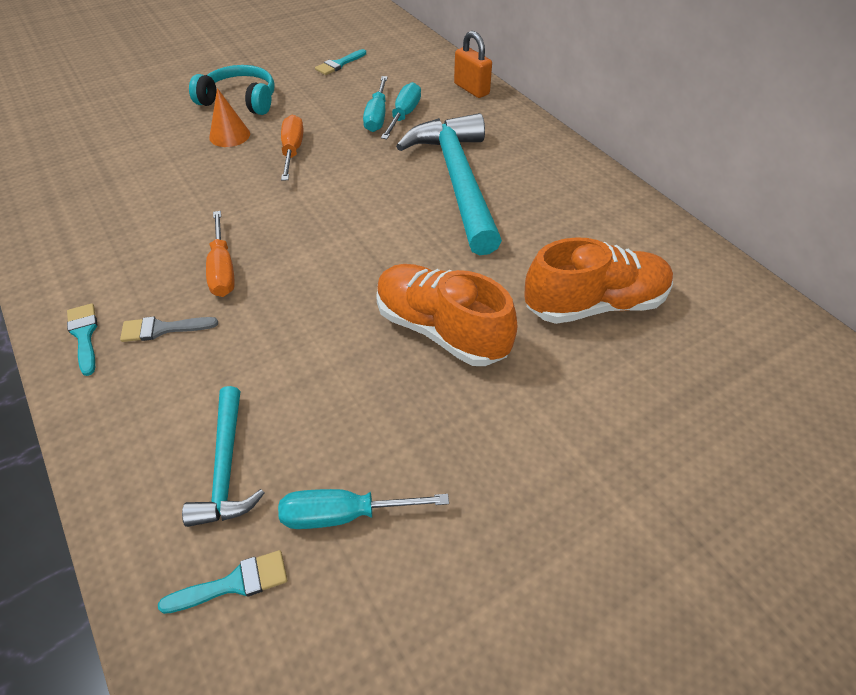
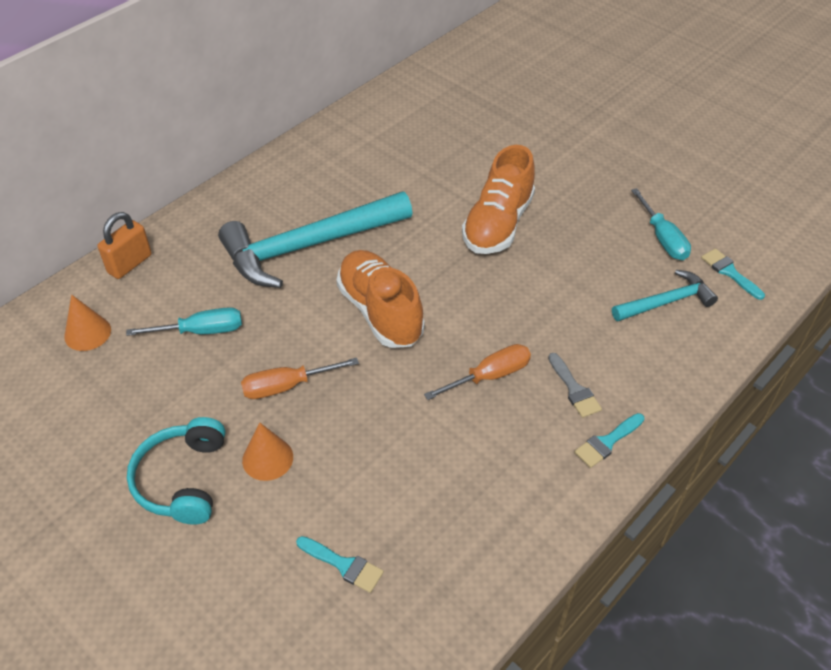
camera: 105 degrees left, 0 degrees up
turquoise brush [315,49,366,75] -> turquoise brush moved to [296,536,384,593]
turquoise screwdriver [381,82,421,139] -> none
orange shoe [524,237,673,324] -> orange shoe moved to [336,250,425,348]
none -> orange cone [64,295,111,351]

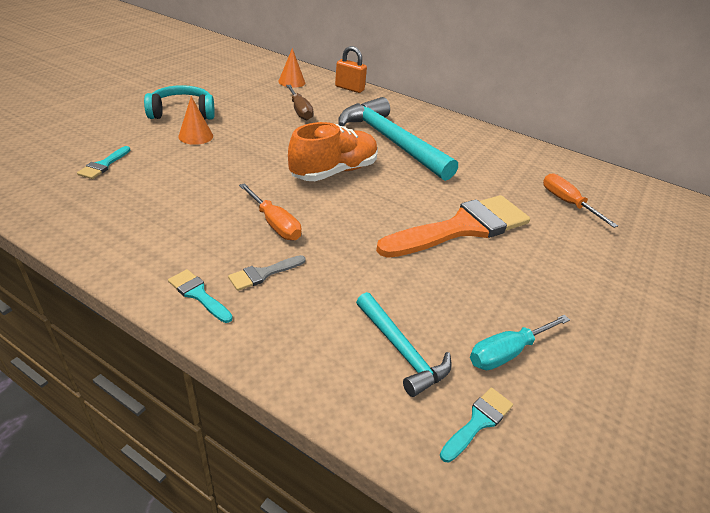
camera: 75 degrees right, 10 degrees down
turquoise screwdriver [126,307,242,336] -> brown screwdriver [286,85,313,121]
orange screwdriver [241,358,359,399] -> orange screwdriver moved to [543,173,618,228]
orange shoe [462,145,535,254] -> orange brush [376,195,530,258]

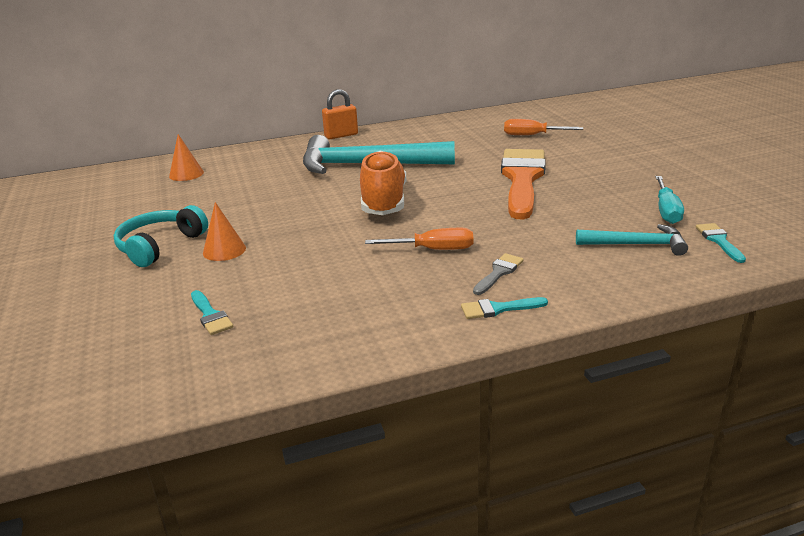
camera: 45 degrees left, 10 degrees down
grey brush [228,255,306,291] -> grey brush turned 150 degrees counterclockwise [473,253,524,295]
brown screwdriver [286,85,313,121] -> none
orange padlock [335,46,367,93] -> orange padlock moved to [322,89,358,139]

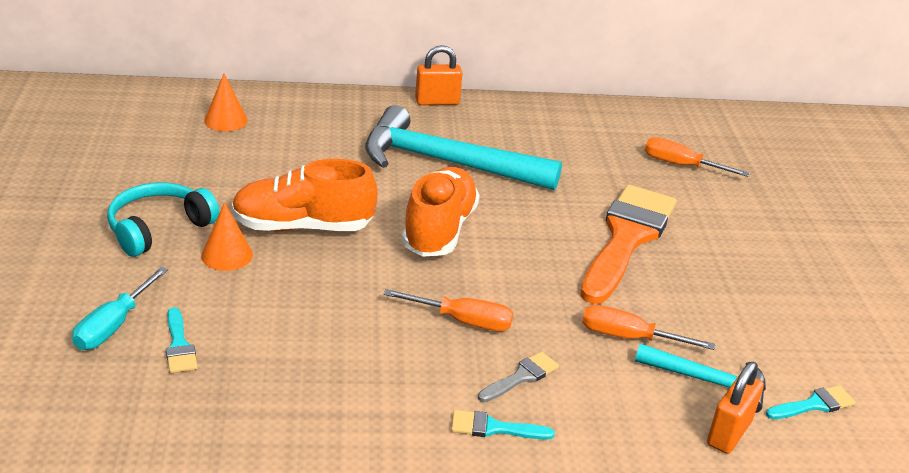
camera: 10 degrees right, 5 degrees up
turquoise screwdriver [655,176,684,224] -> turquoise screwdriver moved to [72,267,168,350]
turquoise brush [696,223,746,263] -> turquoise brush turned 60 degrees clockwise [766,385,856,419]
none -> orange shoe [232,159,378,231]
none -> orange screwdriver [582,305,715,350]
none -> orange padlock [707,362,764,454]

